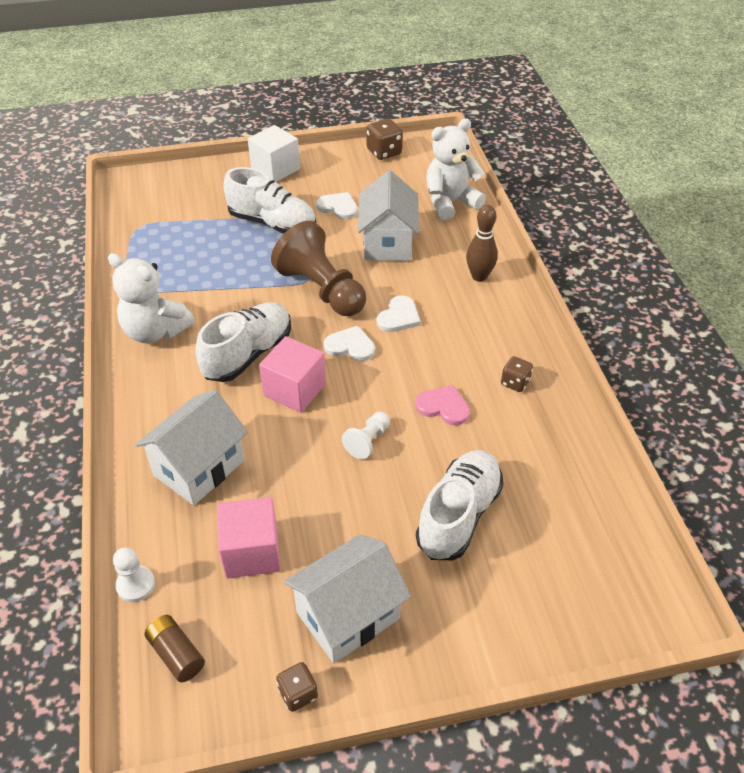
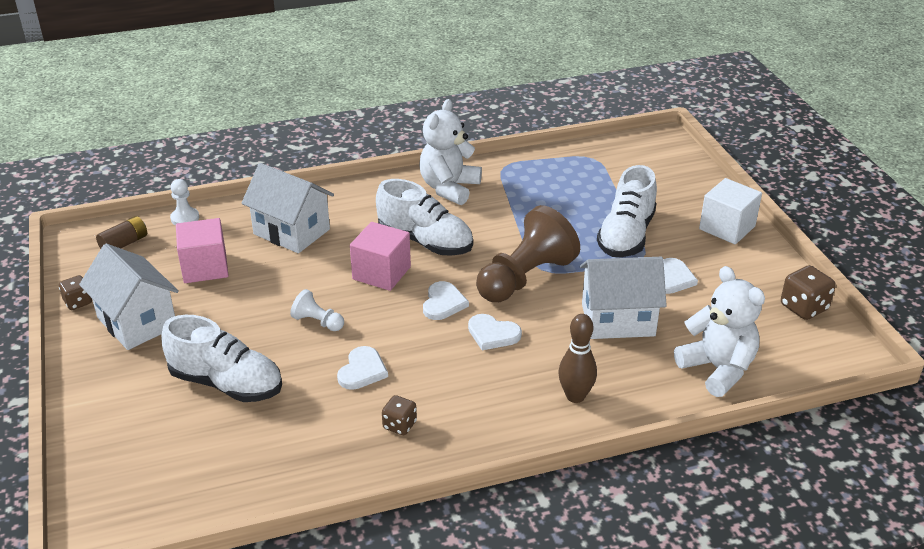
camera: 85 degrees right, 10 degrees down
pink heart [415,385,470,426] -> white heart [337,346,388,390]

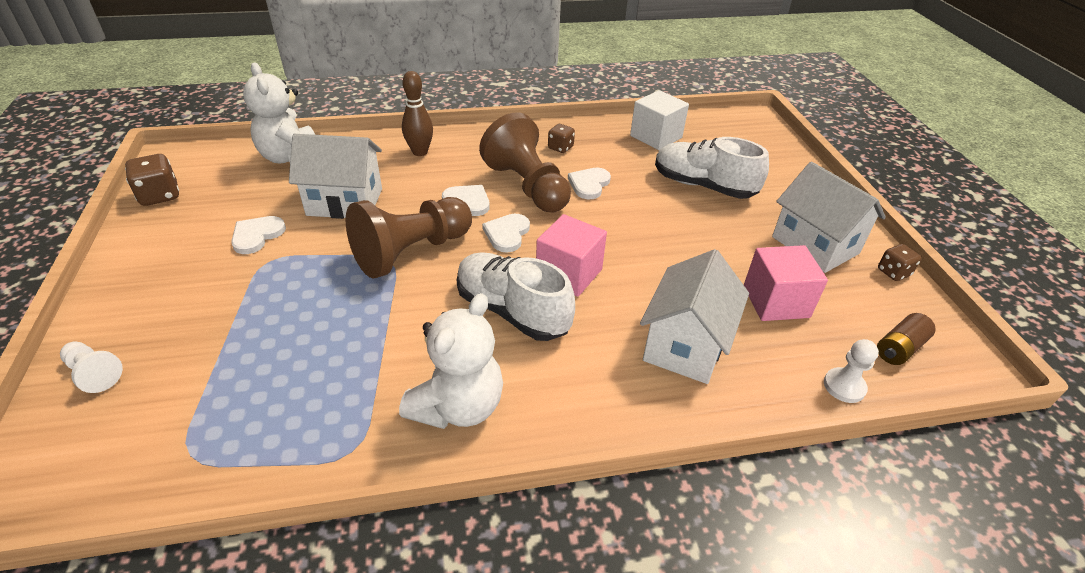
camera: 175 degrees left, 5 degrees up
white house [241,163,334,253] -> white house turned 75 degrees clockwise [640,249,749,384]
white pawn [290,289,344,331] -> white pawn moved to [60,342,123,393]
white shoe [597,165,657,257] -> none
white cube [699,178,762,244] -> white cube moved to [630,90,689,150]
none -> brown pawn [479,112,571,212]

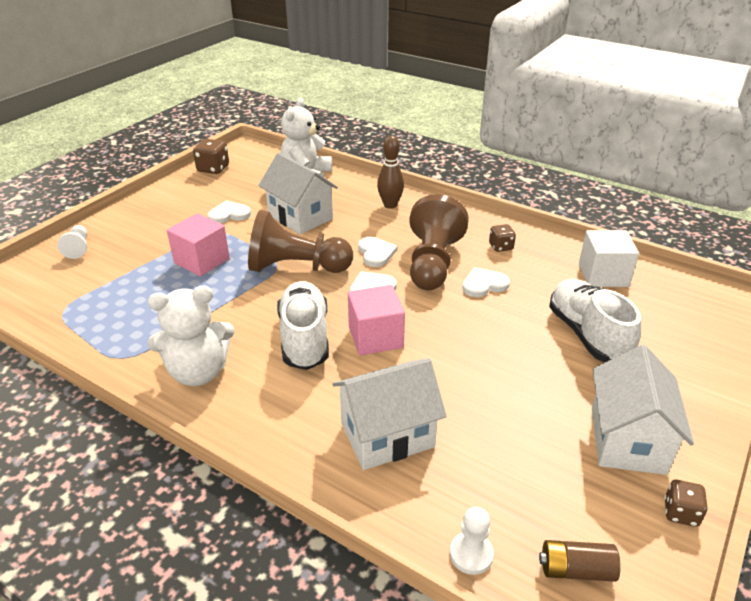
camera: 45 degrees right, 5 degrees down
pink cube [744,245,828,321] -> pink cube moved to [167,213,230,276]

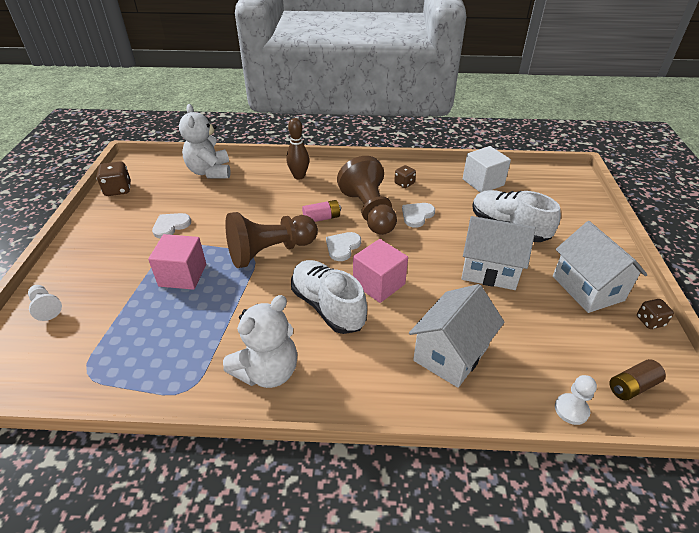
camera: 30 degrees left, 5 degrees up
white house [258,153,338,234] -> white house moved to [461,216,536,290]
white heart [358,237,398,267] -> pink battery [302,200,341,222]

